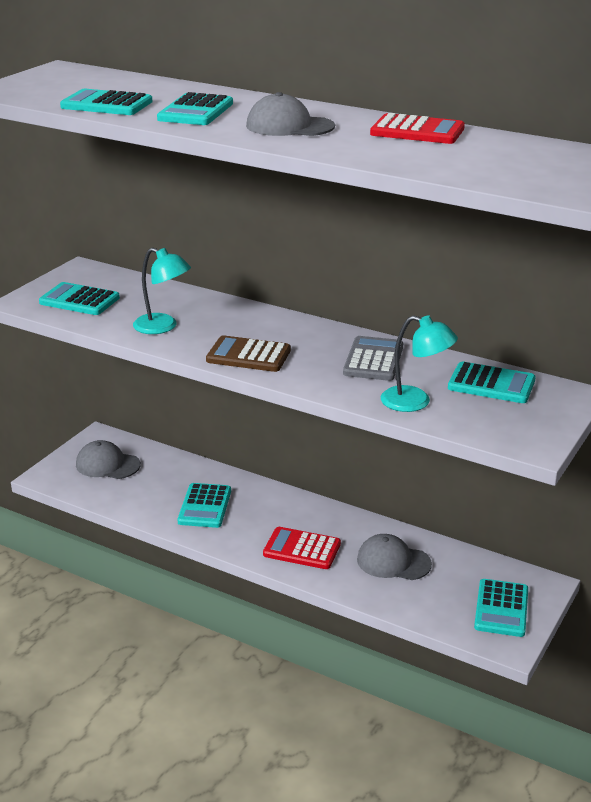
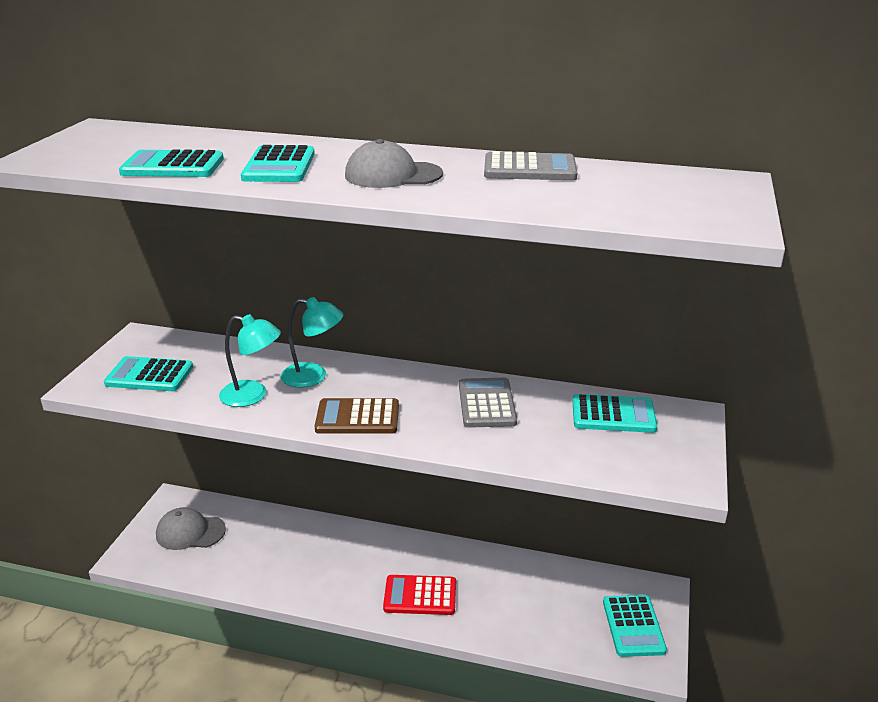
camera: 15 degrees left, 0 degrees up
turquoise calculator [178,483,231,528] -> none
grey cap [357,534,432,580] -> none
red calculator [370,113,465,144] -> grey calculator [484,151,578,180]
turquoise lamp [381,315,458,412] -> turquoise lamp moved to [281,297,343,388]

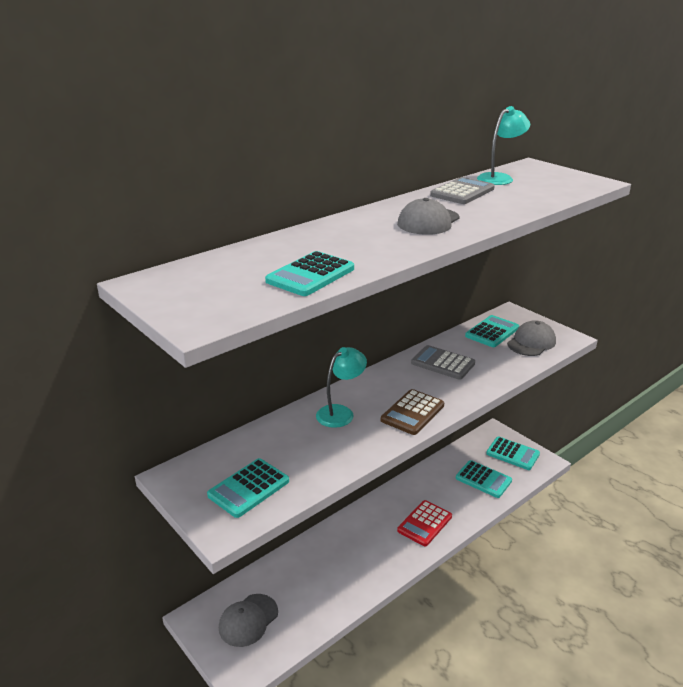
camera: 55 degrees left, 0 degrees up
turquoise lamp [219,314,281,407] -> turquoise lamp moved to [477,106,530,185]
turquoise calculator [241,145,315,182] -> turquoise calculator moved to [456,460,512,498]
none -> grey cap [507,320,556,356]

